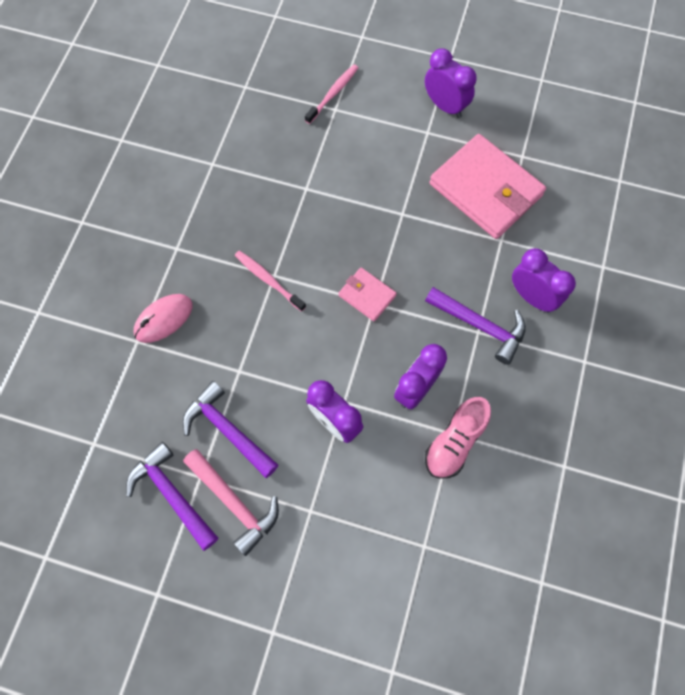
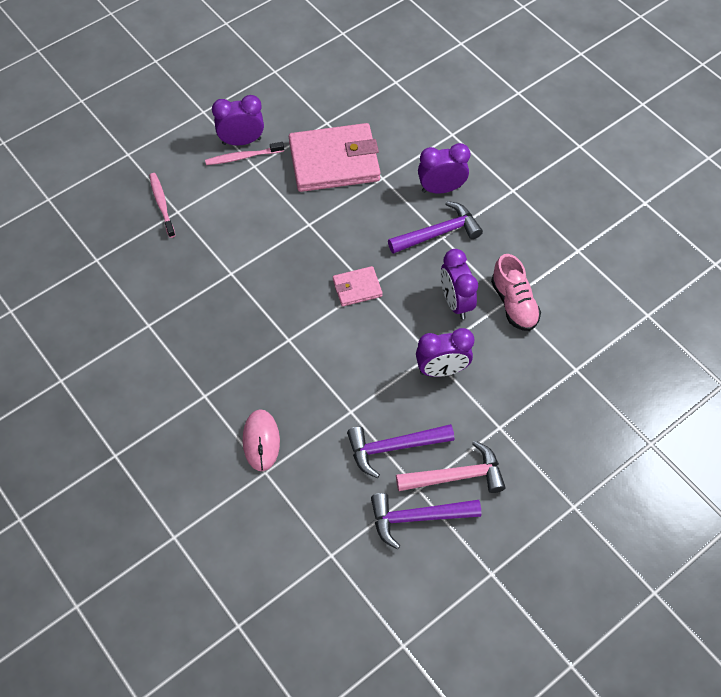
camera: 55 degrees left, 10 degrees down
pink toothbrush [235,251,306,312] -> pink toothbrush moved to [205,142,284,165]

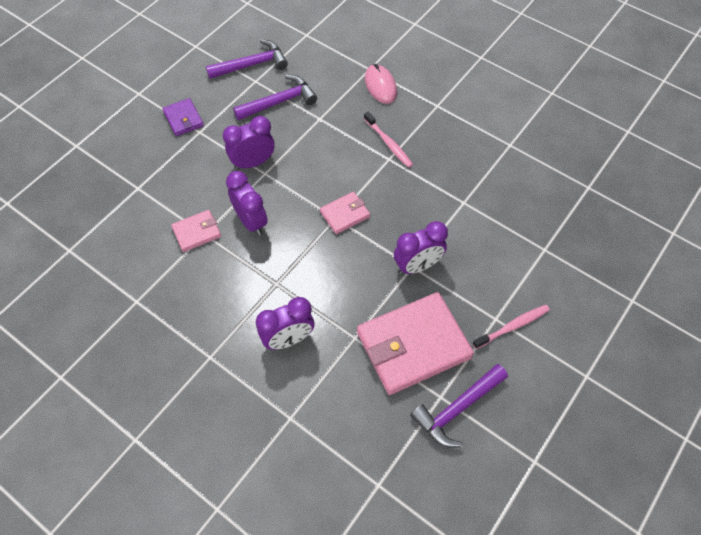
camera: 165 degrees right, 0 degrees up
pink toothbrush [149,173,176,238] -> pink toothbrush moved to [364,112,413,168]
purple clock [212,95,264,145] -> purple clock moved to [394,221,448,275]
purple hammer [388,201,483,254] -> purple hammer moved to [410,364,508,448]
pink hammer [396,440,506,493] -> none
pink shoe [491,254,541,331] -> pink wallet [171,210,221,252]
none -> purple wallet [163,98,204,136]

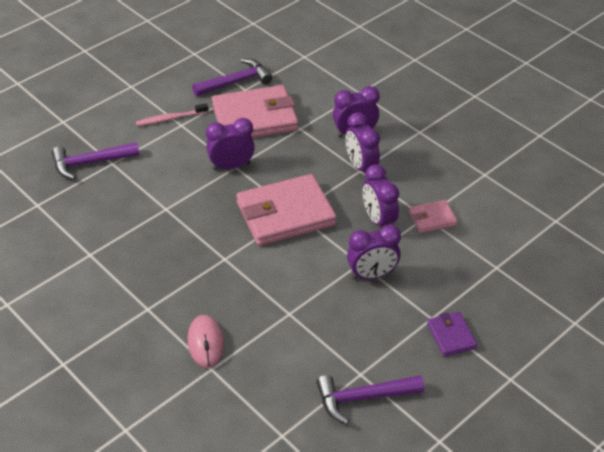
camera: 170 degrees left, 15 degrees down
purple hammer [233,74,317,120] -> purple hammer moved to [52,142,139,180]
pink wallet [320,192,370,234] -> pink wallet [236,174,337,246], size x2.09
pink toothbrush [364,112,413,168] -> none
none -> purple clock [345,112,380,172]

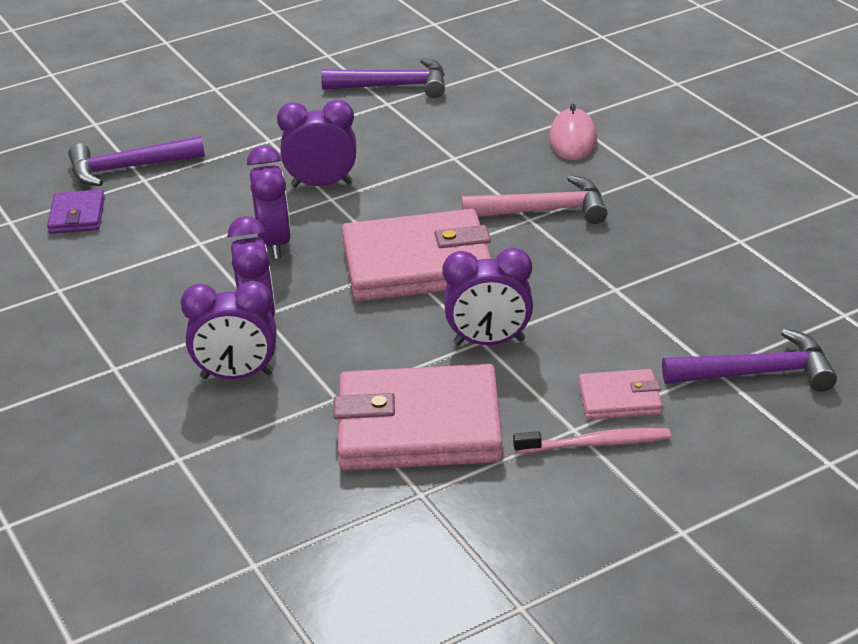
camera: 165 degrees left, 10 degrees down
purple hammer [192,59,272,96] -> purple hammer moved to [68,136,205,186]
pink wallet [409,200,457,233] -> pink wallet moved to [579,369,662,420]
purple wallet [427,312,477,357] -> purple wallet moved to [47,189,105,234]
none -> pink hammer [462,175,607,224]

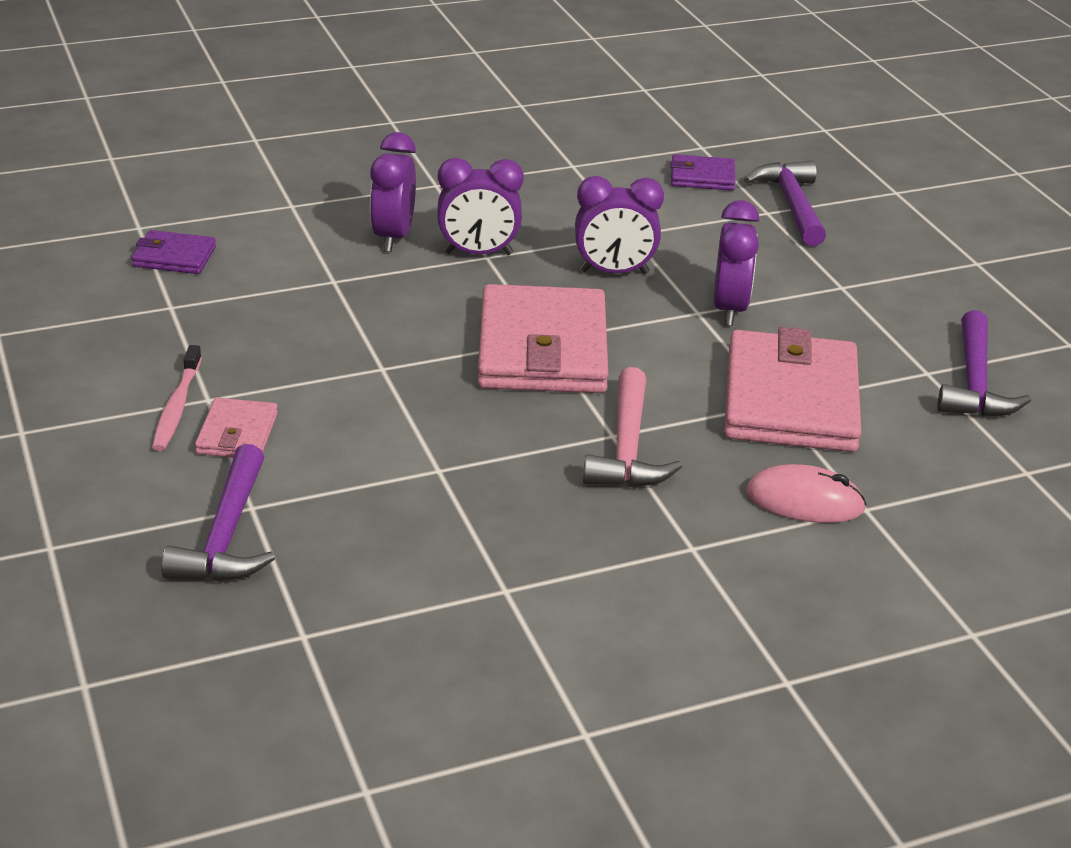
camera: 95 degrees right, 0 degrees up
pink wallet [333,364,503,470] -> pink wallet moved to [724,327,861,452]
purple clock [442,248,533,345] -> none
none -> purple wallet [131,230,216,274]

